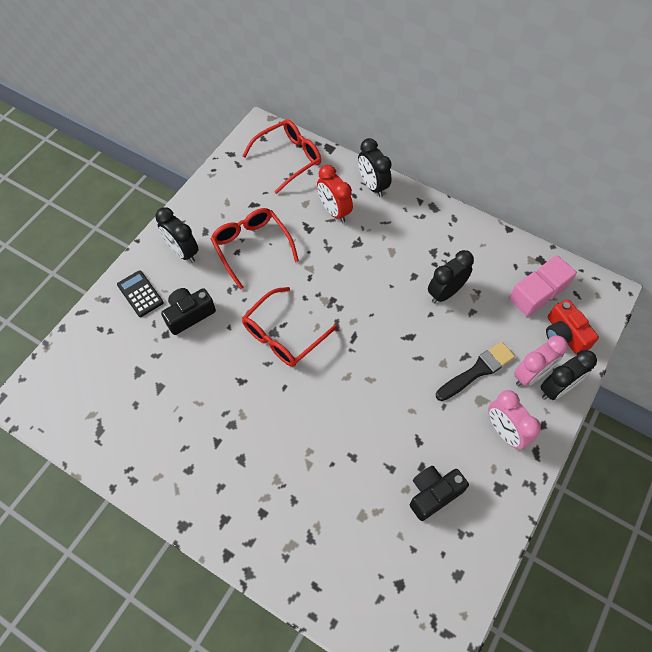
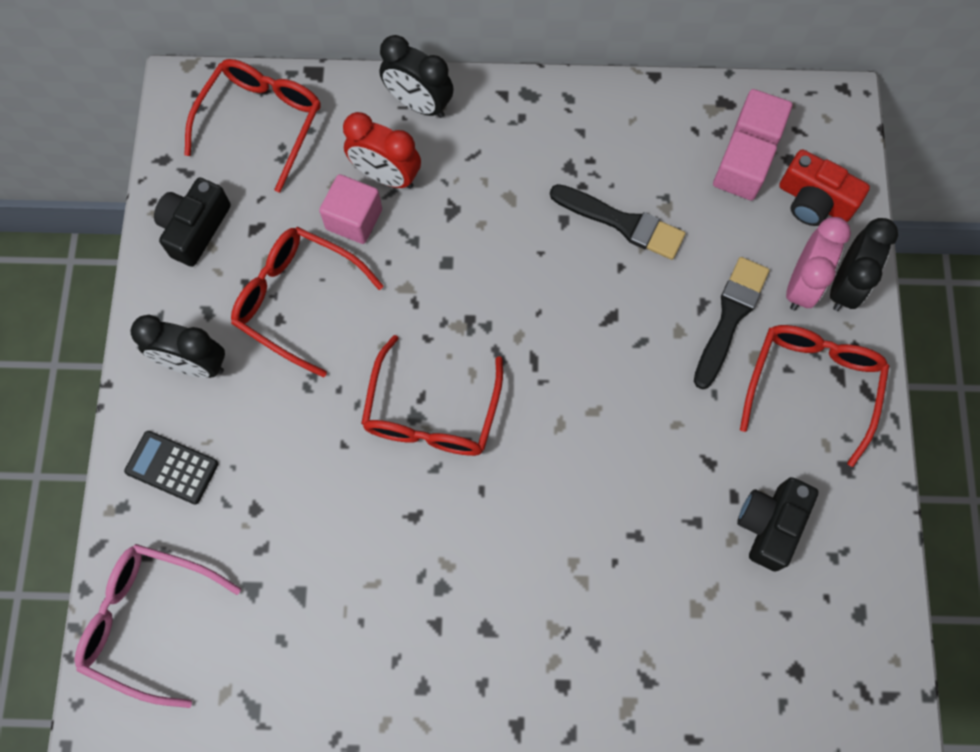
camera: 30 degrees left, 10 degrees up
black camera [161,288,216,335] -> black camera moved to [154,177,231,267]
black clock [428,250,474,303] -> black brush [550,184,686,260]
pink clock [488,390,541,449] -> red glasses [740,325,889,467]
none -> pink glasses [75,544,241,708]
none -> pink cube [319,174,382,244]

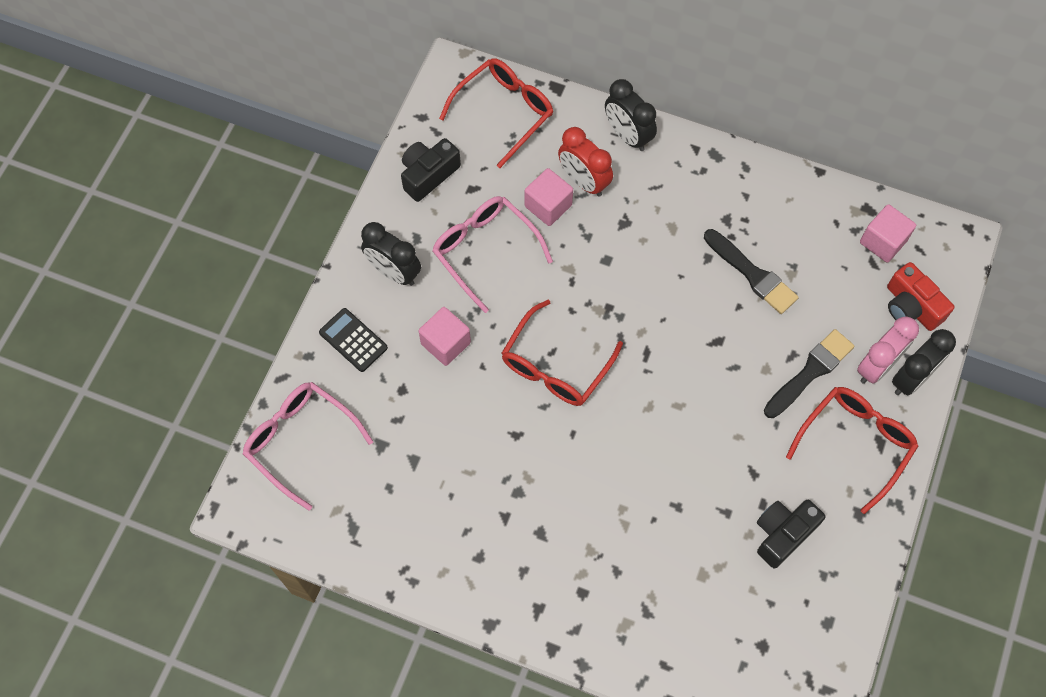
camera: 20 degrees right, 5 degrees down
red glasses [231,227,384,378] -> pink glasses [432,196,553,313]
pink cube [713,131,777,201] -> pink cube moved to [419,307,471,366]

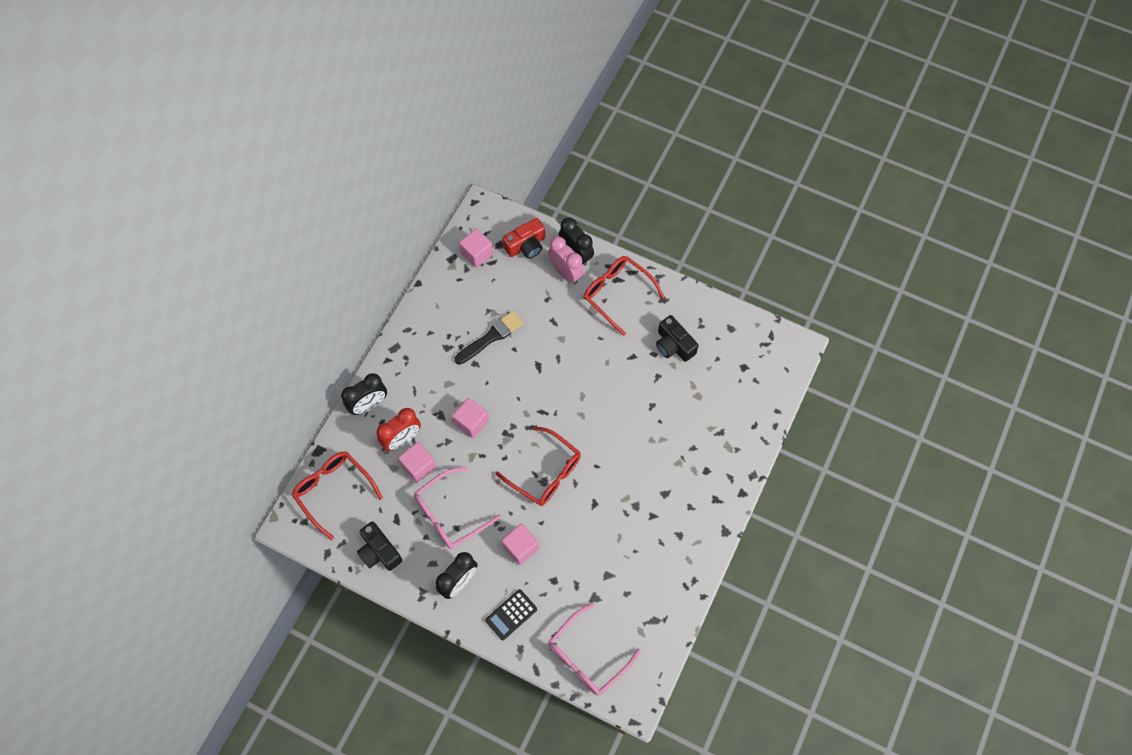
camera: 85 degrees left, 0 degrees up
black brush [764,329,854,418] -> none
none -> pink cube [452,398,489,438]

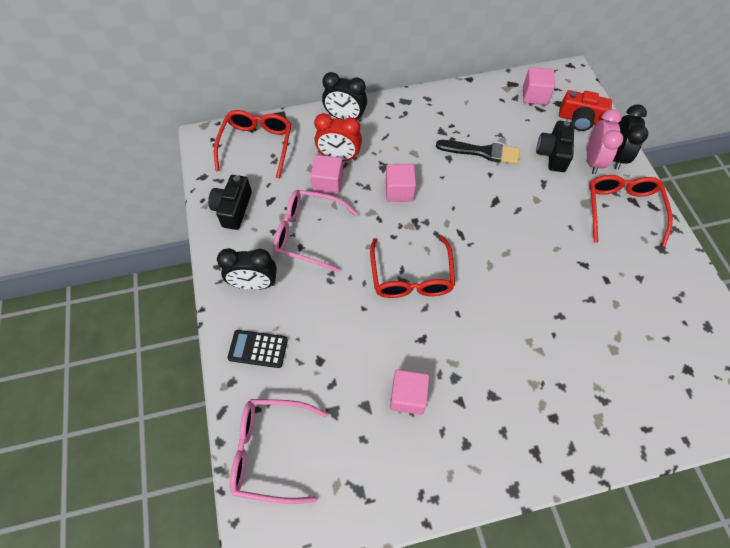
camera: 50 degrees right, 5 degrees down
pink cube [502,524,539,565] -> pink cube moved to [390,369,430,415]
black camera [656,315,699,362] -> black camera moved to [536,121,574,172]

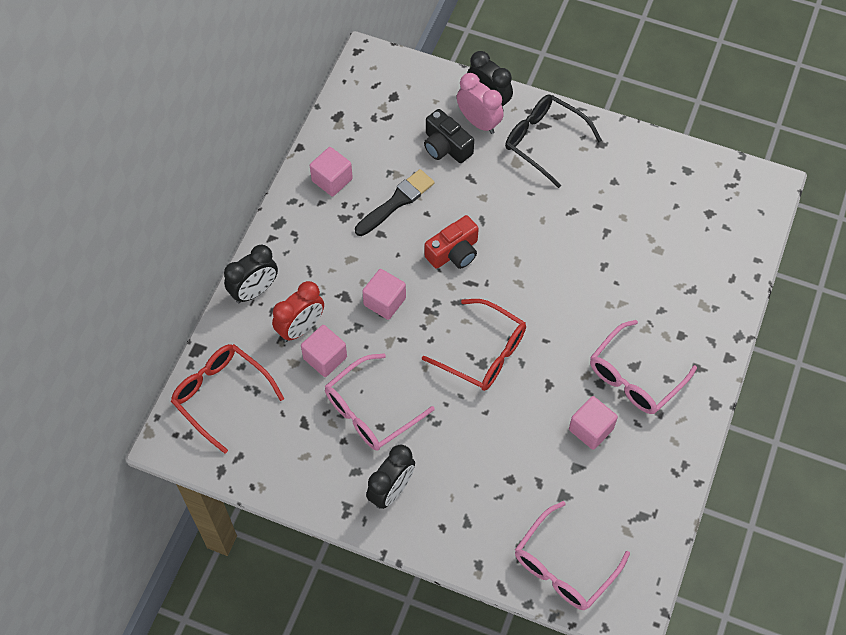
camera: 55 degrees left, 0 degrees up
black camera [208,175,252,230] -> none
black calculator [227,330,288,368] -> none
pink cube [523,67,555,105] -> pink cube moved to [310,147,353,197]
red camera [559,90,612,131] -> red camera moved to [425,215,479,269]
red glasses [589,175,673,246] -> black glasses [505,94,602,188]
none -> pink glasses [590,320,697,414]

